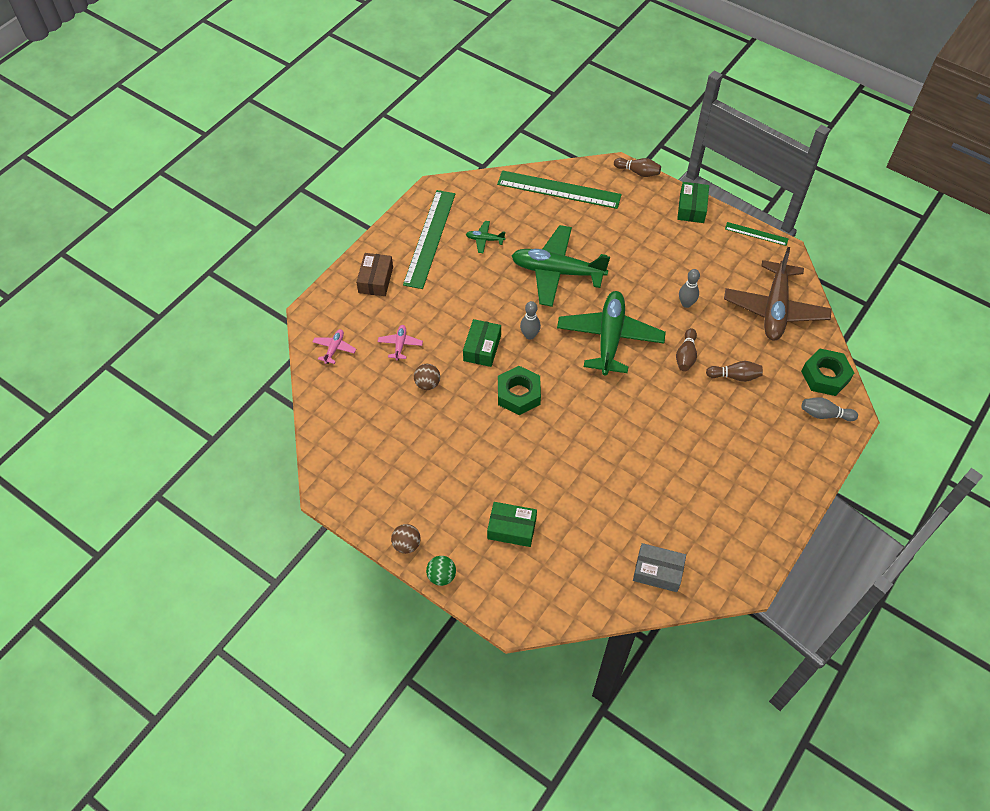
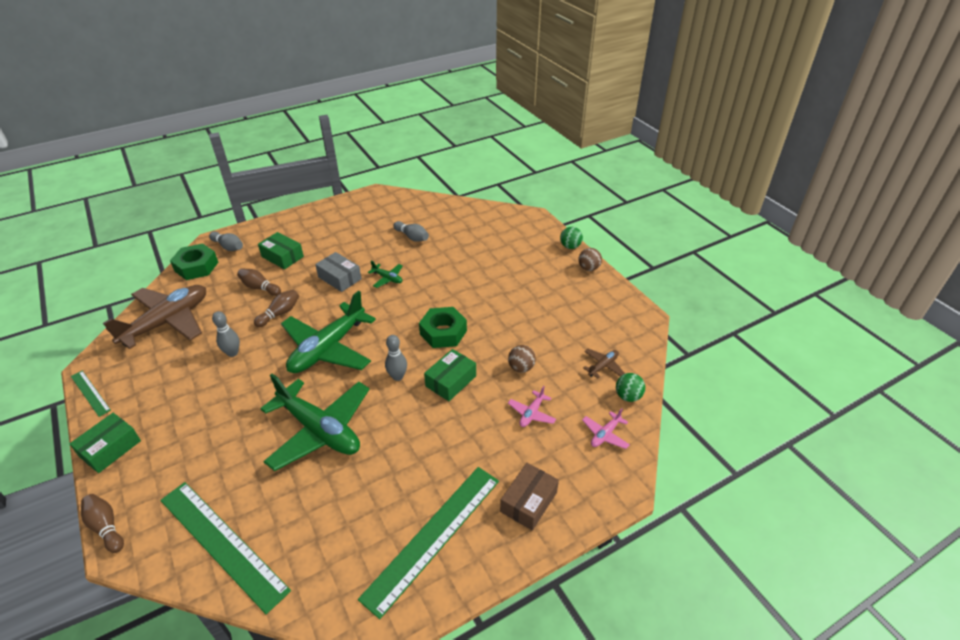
camera: 155 degrees left, 15 degrees down
green plane [466,221,505,253] -> green plane moved to [368,261,403,288]
green box [487,502,537,547] -> green box moved to [258,232,304,269]
grey box [633,543,686,592] -> grey box moved to [315,252,361,292]
none -> grey bowling pin [393,221,429,242]
none -> brown plane [583,349,625,379]
none -> green ball [616,373,645,402]

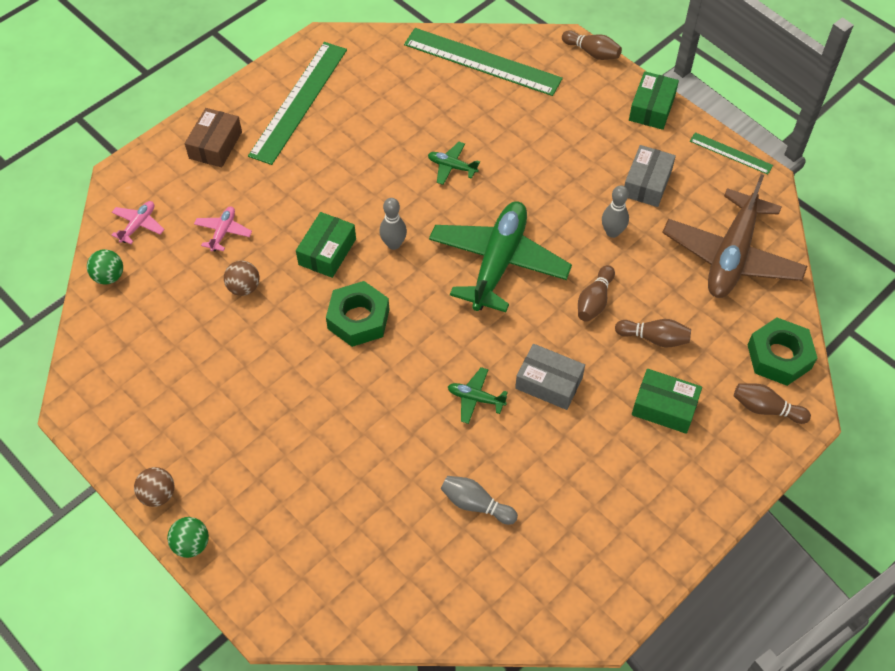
camera: 165 degrees right, 15 degrees up
grey bowling pin [209,232,243,251] -> brown bowling pin [734,383,811,424]
green plane [260,374,369,471] -> green plane [428,142,480,185], size x0.42
brown plane [583,349,625,379] -> none
none -> grey box [624,145,676,207]

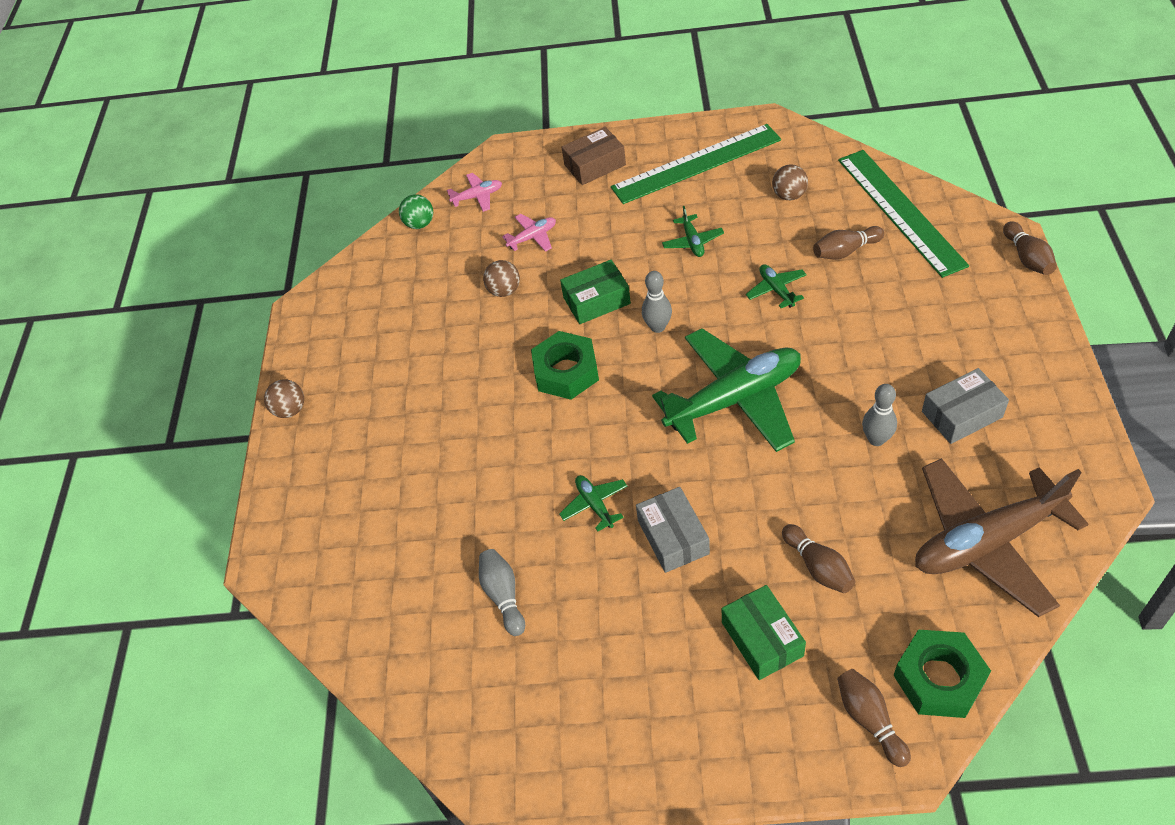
camera: 50 degrees right, 5 degrees down
green ball [167,517,209,558] -> none
brown bowling pin [578,265,615,322] -> brown bowling pin moved to [813,226,884,260]
green box [629,71,679,130] -> none
green ruler [690,132,773,174] -> none
none -> green plane [662,206,724,257]
none -> brown ball [772,165,808,200]

